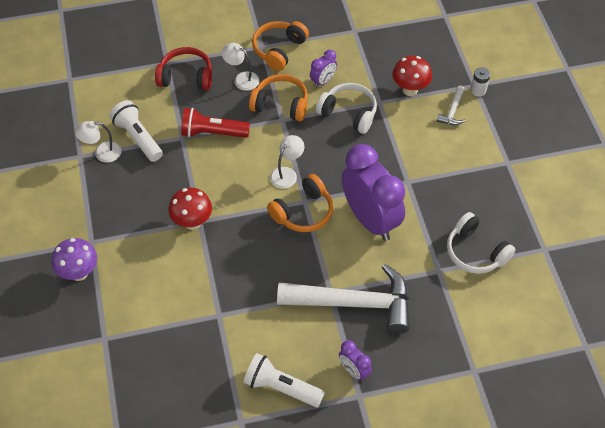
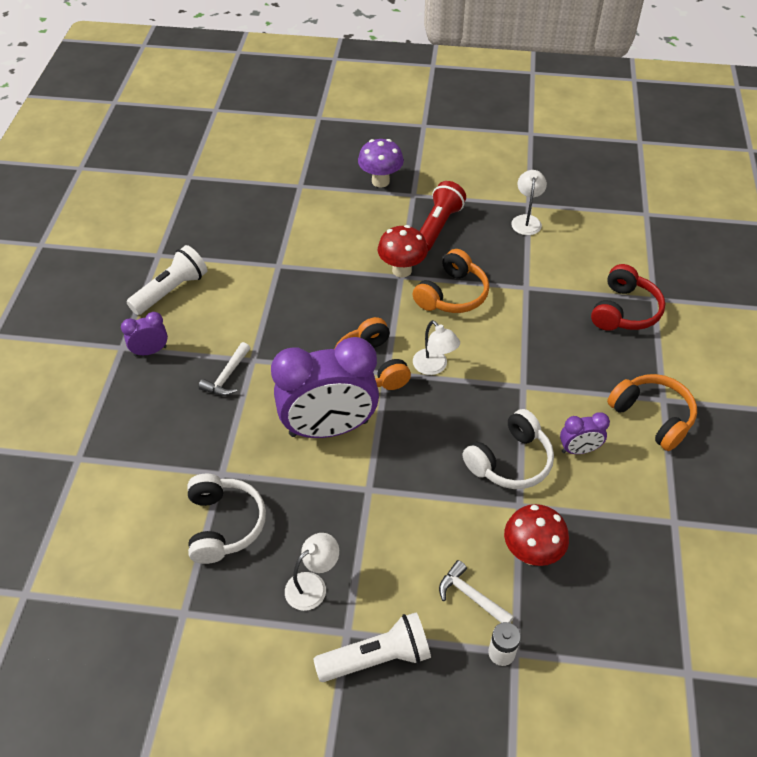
camera: 110 degrees right, 5 degrees down
white flashlight [109,100,163,162] -> white flashlight moved to [313,612,431,682]
red flashlight [181,108,250,138] -> red flashlight moved to [419,181,466,251]
white lamp [222,43,259,91] -> white lamp moved to [285,533,339,611]
orange headphones [249,74,308,121] -> orange headphones moved to [413,249,489,313]
white hammer [277,264,409,334] -> white hammer [199,342,250,396], size x0.42
purple clock [310,50,337,88] -> purple clock turned 75 degrees counterclockwise [560,412,610,454]
white headphones [447,212,516,274] -> white headphones turned 105 degrees clockwise [187,474,266,564]

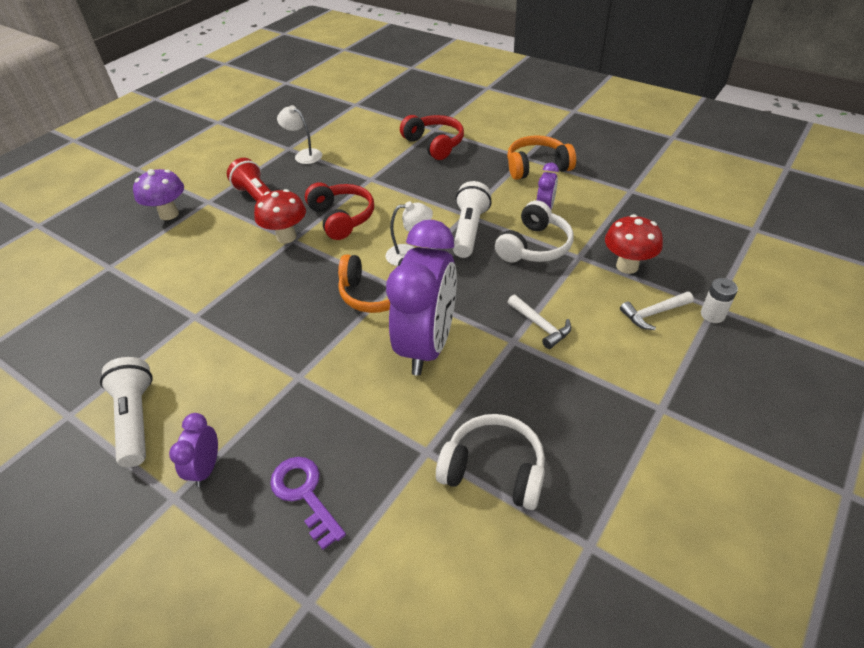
camera: 60 degrees left, 5 degrees down
white hammer [199,342,250,396] -> white hammer moved to [508,294,571,349]
white lamp [285,533,339,611] -> none
white flashlight [313,612,431,682] -> white flashlight moved to [453,181,492,258]
orange headphones [413,249,489,313] -> red headphones [305,182,374,240]
white headphones [462,409,554,489] -> white headphones turned 45 degrees clockwise [495,200,574,262]
none -> purple key [270,457,346,550]

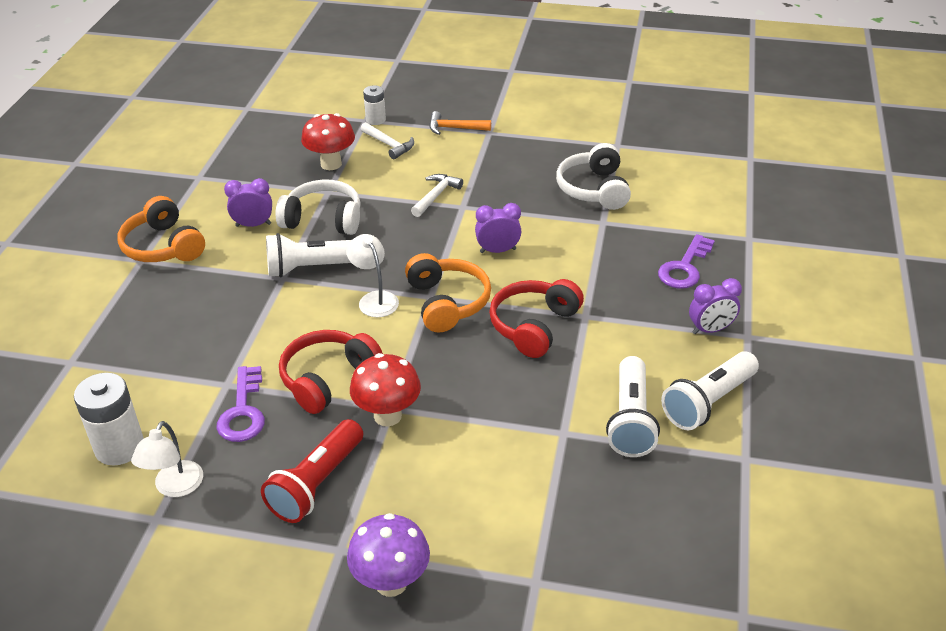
camera: 115 degrees left, 5 degrees down
purple clock [386,220,457,376] -> purple clock [475,203,521,253], size x0.44
red headphones [400,115,464,160] -> red headphones moved to [489,279,584,358]
none -> white battery [74,373,144,466]
none -> purple key [216,366,265,442]
none -> orange hammer [429,111,491,135]
none -> white flashlight [606,356,660,457]

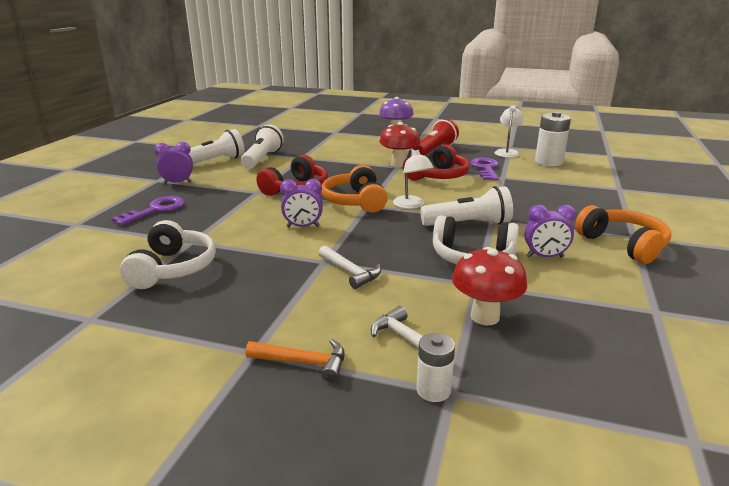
camera: 175 degrees left, 15 degrees down
white hammer [411,174,463,217] -> white hammer turned 75 degrees counterclockwise [319,245,381,289]

